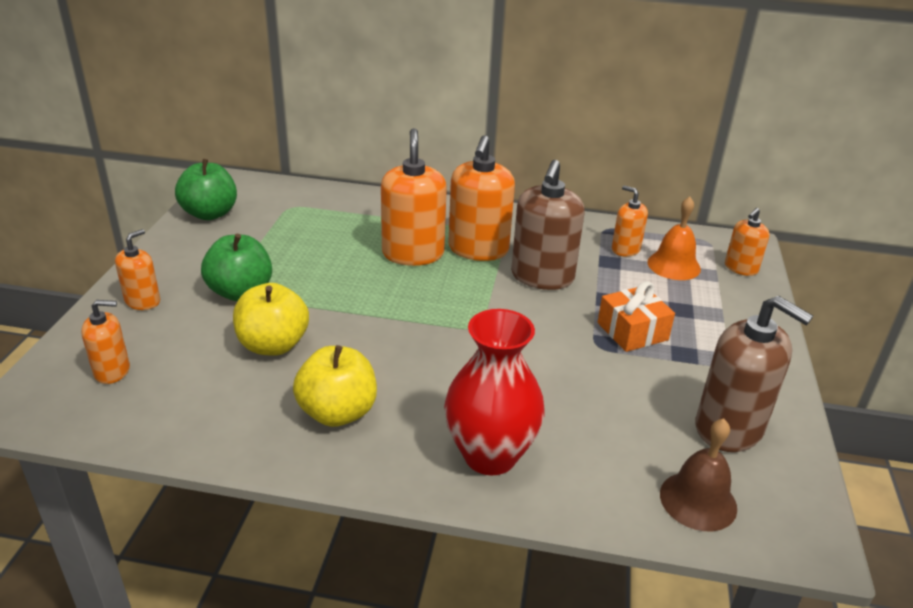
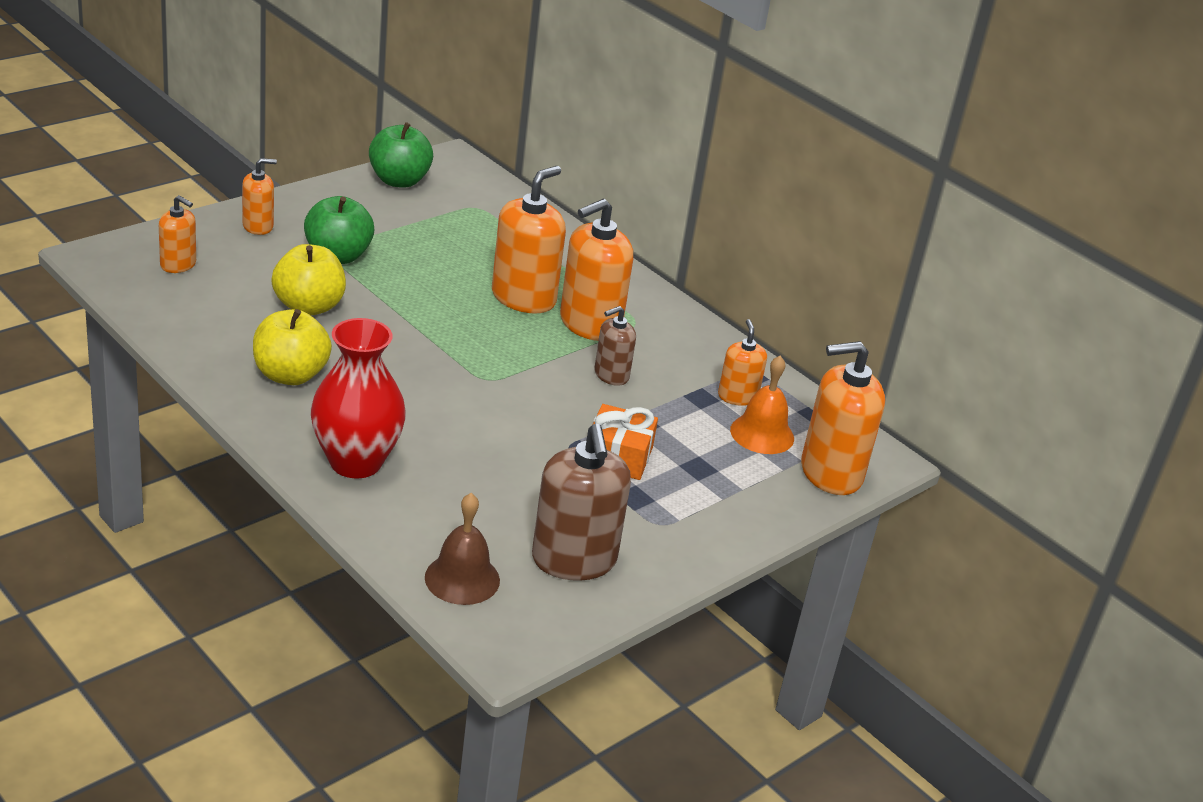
camera: 35 degrees right, 0 degrees up
brown soap dispenser [511,160,585,290] -> brown soap dispenser [594,306,636,386], size x0.55
orange soap dispenser [725,208,770,276] -> orange soap dispenser [801,341,885,495], size x1.81

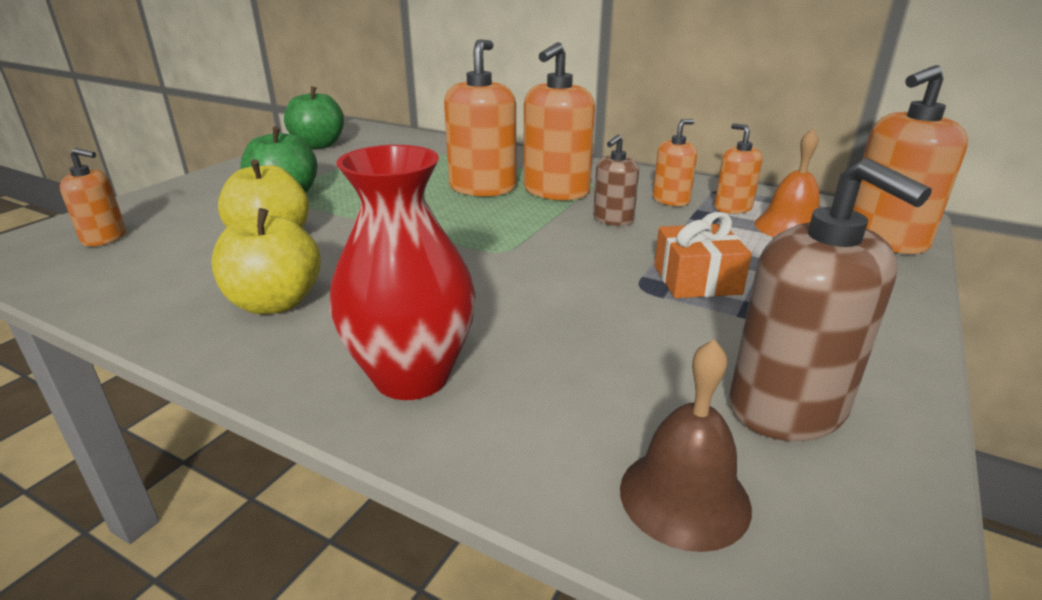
camera: 15 degrees left, 5 degrees down
orange soap dispenser [242,158,277,235] -> orange soap dispenser moved to [653,119,697,206]

